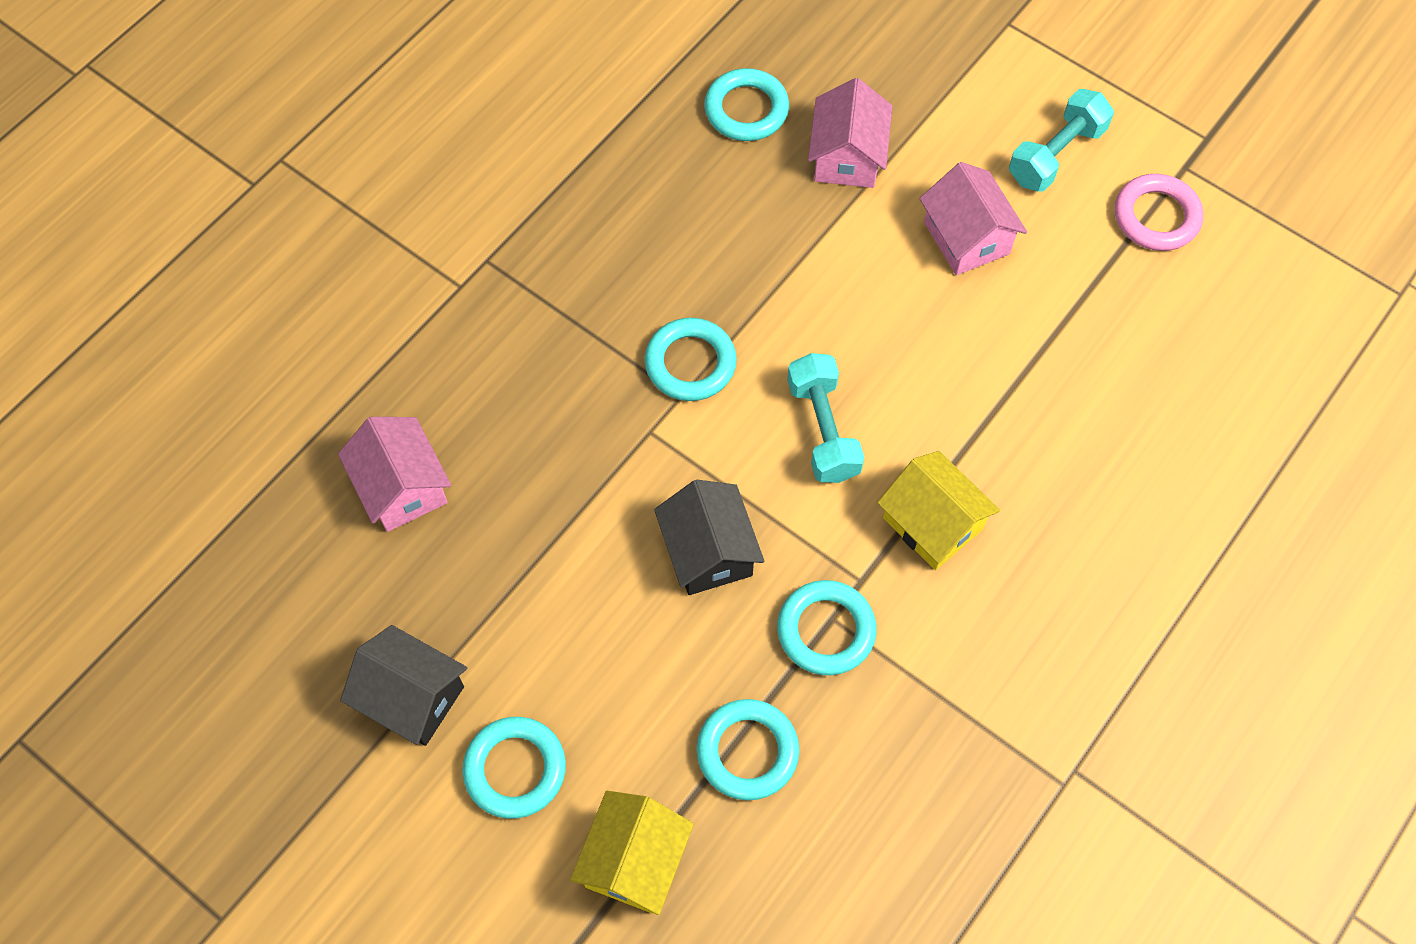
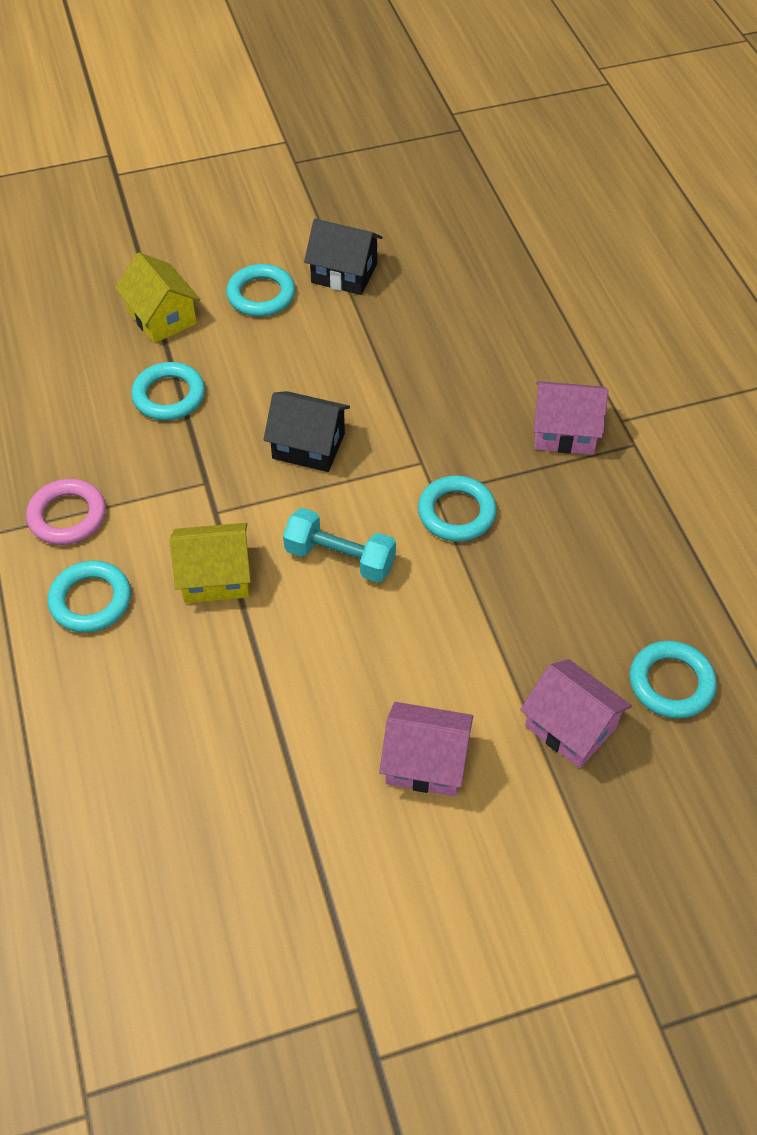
camera: 125 degrees right, 10 degrees down
pink house [338,417,451,532] -> pink house moved to [534,381,608,455]
black house [340,625,467,746] -> black house turned 45 degrees clockwise [304,219,383,295]
turquoise ring [777,580,877,675] -> turquoise ring moved to [48,561,131,633]
turquoise dumbbell [1009,89,1114,192] -> none
pink ring [1115,174,1203,251] -> pink ring moved to [26,479,106,545]

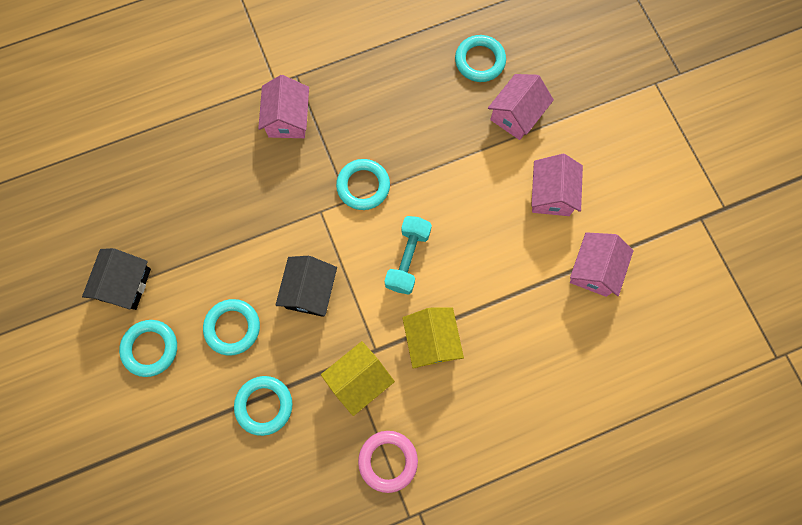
camera: 95 degrees left, 20 degrees up
turquoise ring [48,561,131,633] -> turquoise ring moved to [203,299,260,356]
yellow house [115,252,201,344] -> yellow house moved to [321,341,395,416]
none -> pink house [570,232,634,297]

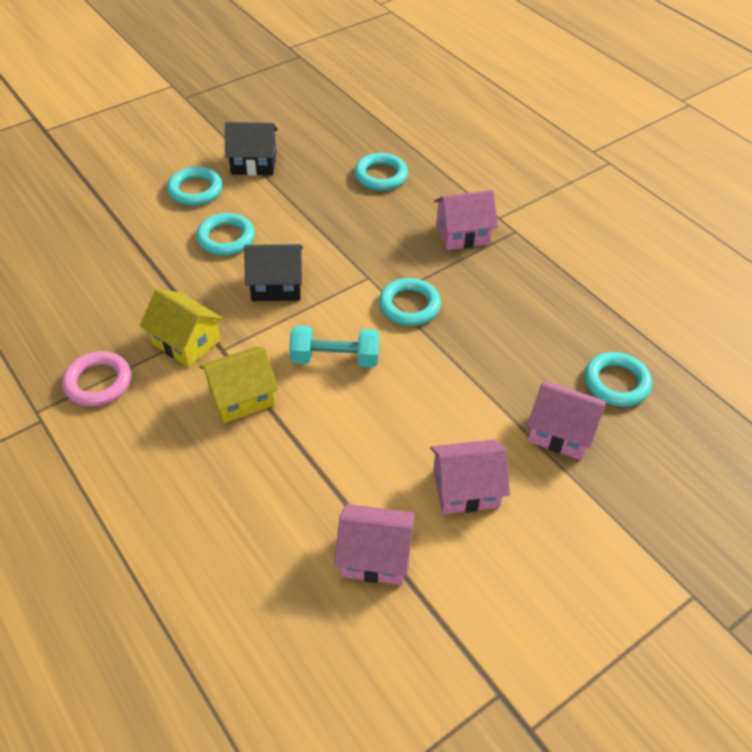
camera: 75 degrees right, 25 degrees down
turquoise ring [234,376,292,436] -> turquoise ring moved to [354,153,408,191]

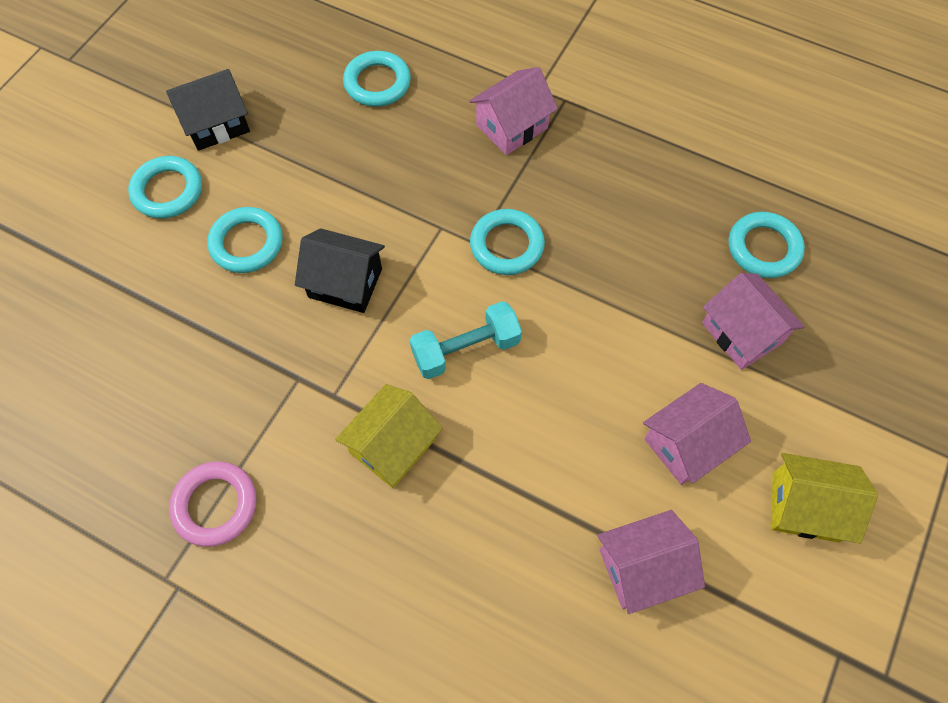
camera: 25 degrees left, 15 degrees up
yellow house [140,289,223,367] -> yellow house moved to [771,453,878,544]
black house [244,244,303,301] -> black house turned 45 degrees clockwise [295,228,385,313]
pink house [527,381,606,460] -> pink house turned 60 degrees clockwise [702,273,805,370]

